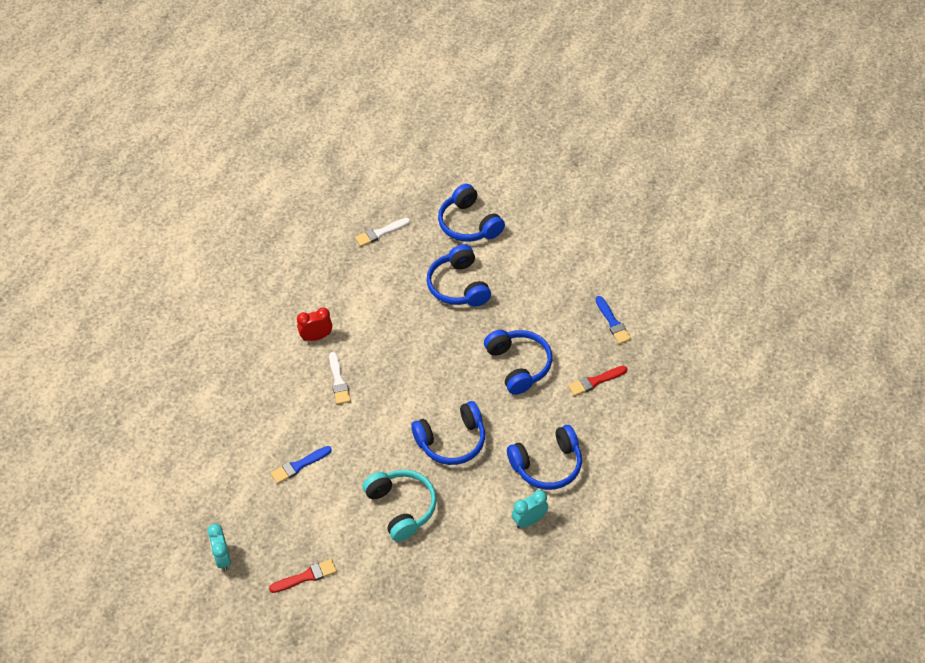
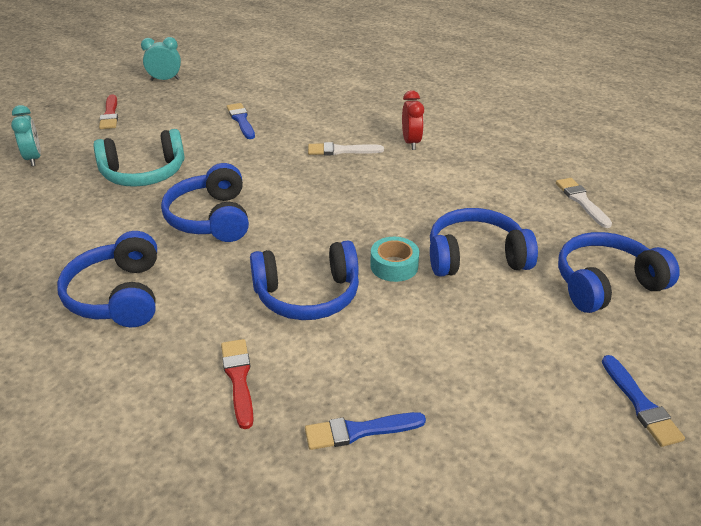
camera: 100 degrees right, 15 degrees down
turquoise clock [512,490,548,528] -> turquoise clock moved to [11,105,41,166]
none -> turquoise tape [370,237,419,282]
none -> blue brush [602,355,685,447]

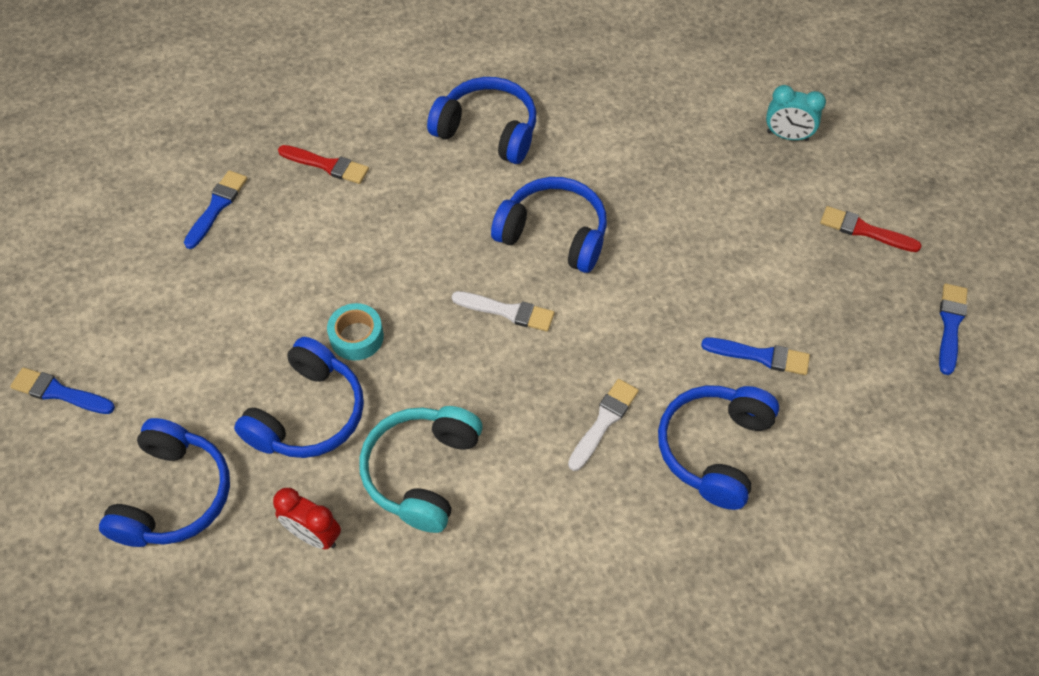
camera: 125 degrees right, 20 degrees up
turquoise headphones [93,129,185,187] -> turquoise headphones moved to [360,406,483,533]
turquoise clock [141,37,181,81] -> blue brush [939,283,968,375]
blue headphones [250,241,359,320] -> blue headphones moved to [658,386,779,510]
red clock [402,90,424,150] -> red clock moved to [273,488,341,549]
white brush [556,178,612,228] -> white brush moved to [452,291,554,332]

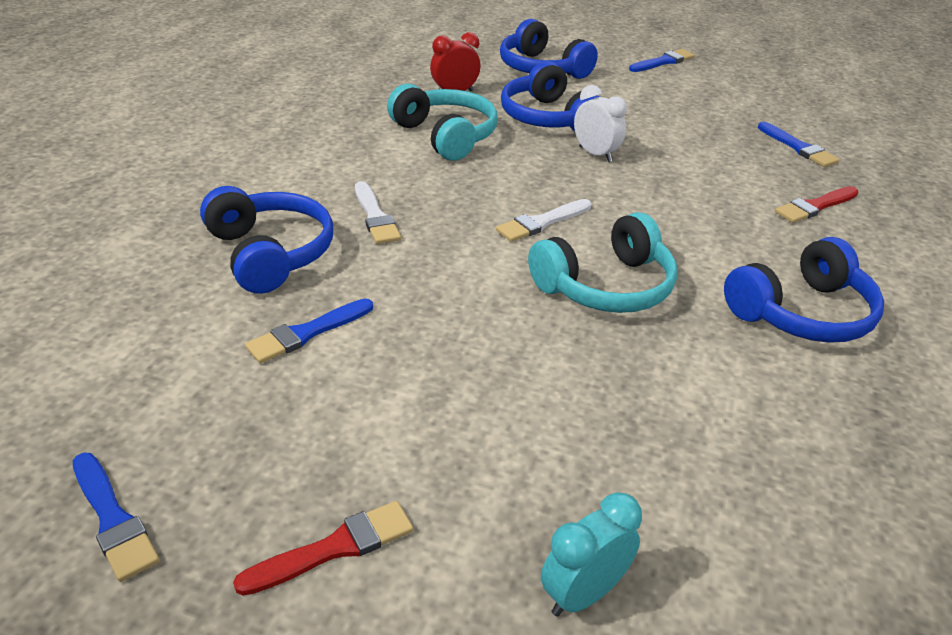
camera: 125 degrees right, 20 degrees down
turquoise tape [327,303,384,360] -> white clock [574,85,627,162]
blue headphones [491,177,607,273] -> turquoise headphones [528,212,677,313]

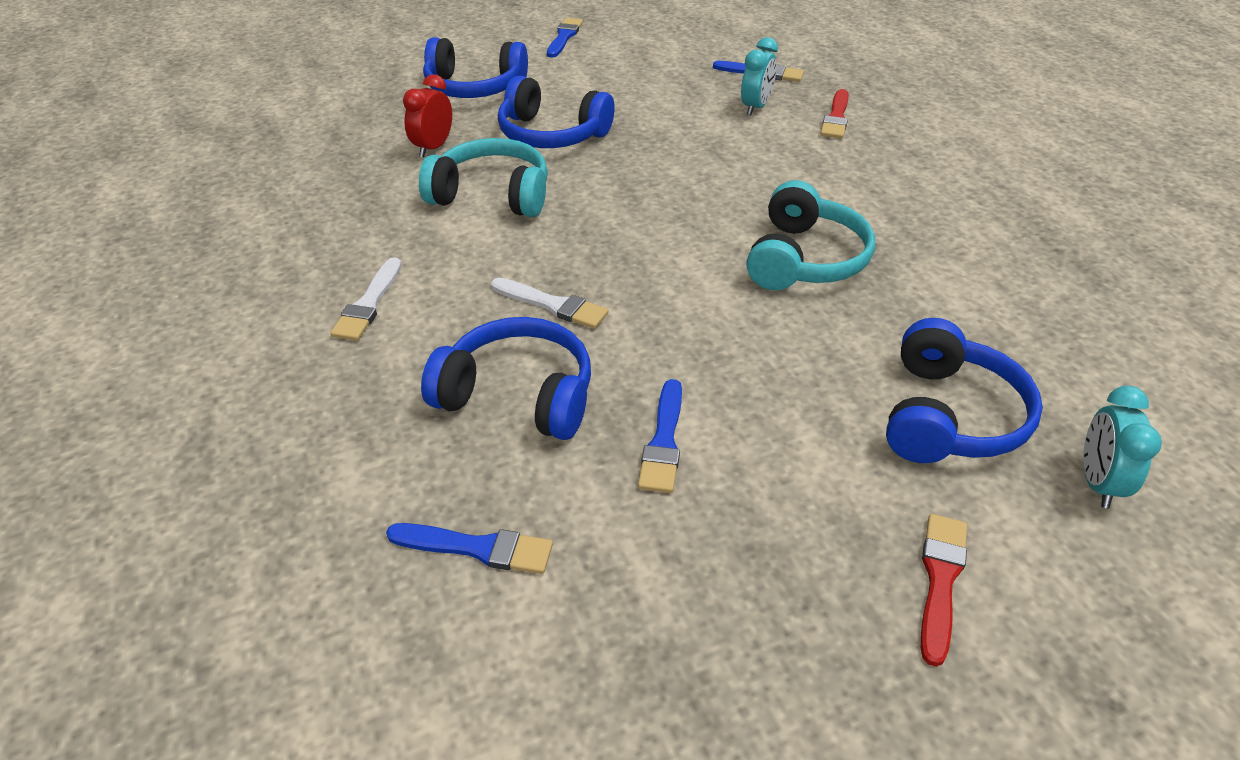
camera: 40 degrees left, 5 degrees up
blue brush [73,453,160,582] -> blue brush moved to [386,523,553,574]
white brush [496,199,592,242] -> white brush moved to [330,257,402,341]
white clock [574,85,627,162] -> none
blue headphones [724,237,884,343] -> blue headphones moved to [886,318,1043,463]
none -> turquoise clock [741,37,778,115]

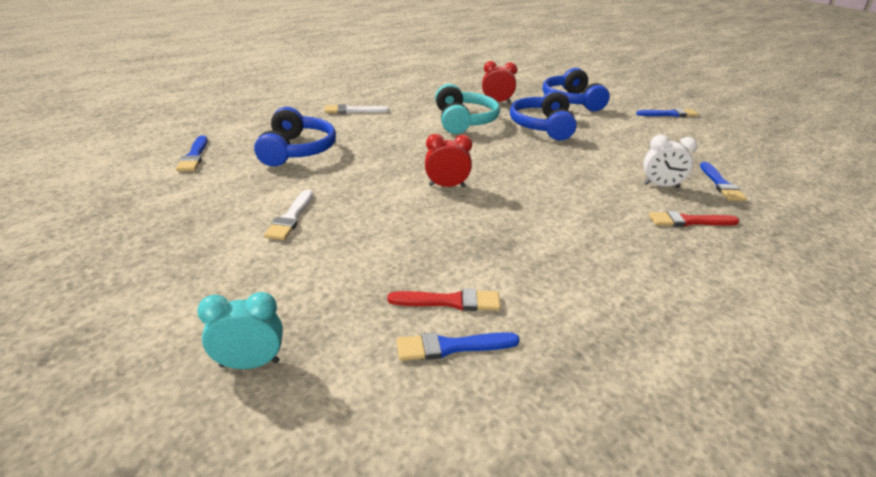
camera: 70 degrees right, 10 degrees down
white brush [491,277,608,329] -> white brush moved to [264,190,313,240]
blue brush [638,379,682,493] -> blue brush moved to [397,332,520,361]
turquoise clock [741,37,778,115] -> white clock [643,135,697,188]
turquoise headphones [746,180,875,290] -> none
blue headphones [886,318,1043,463] -> none
red brush [921,514,967,667] -> red brush moved to [387,288,501,311]
none -> red clock [425,134,472,187]

